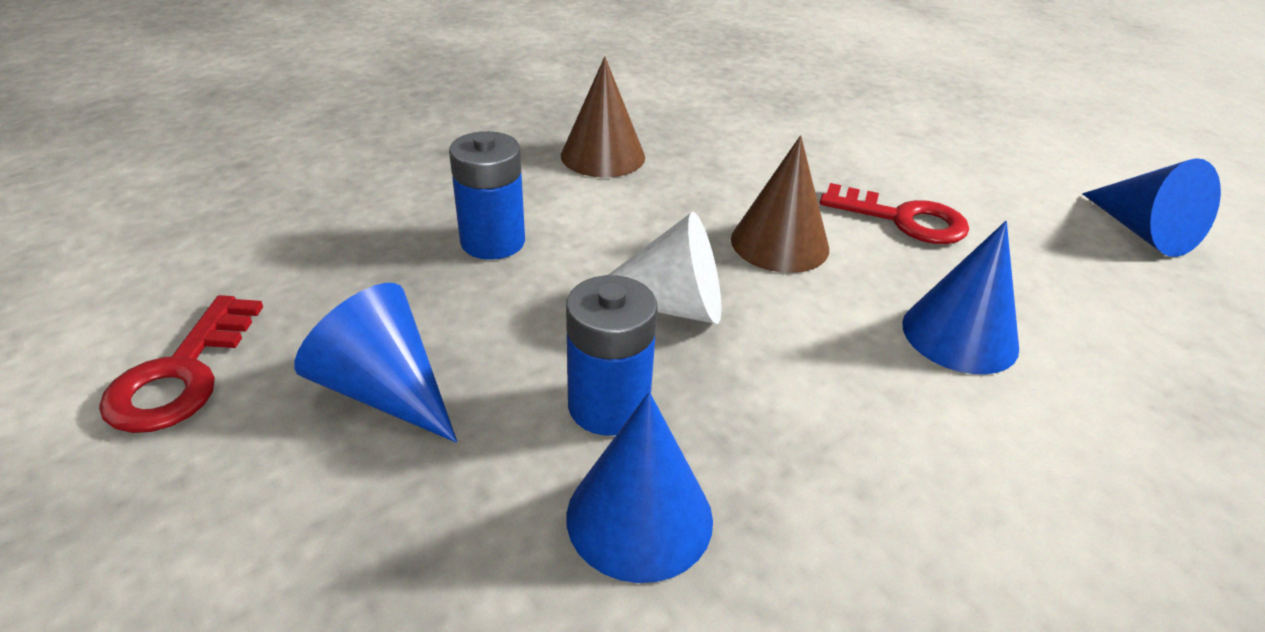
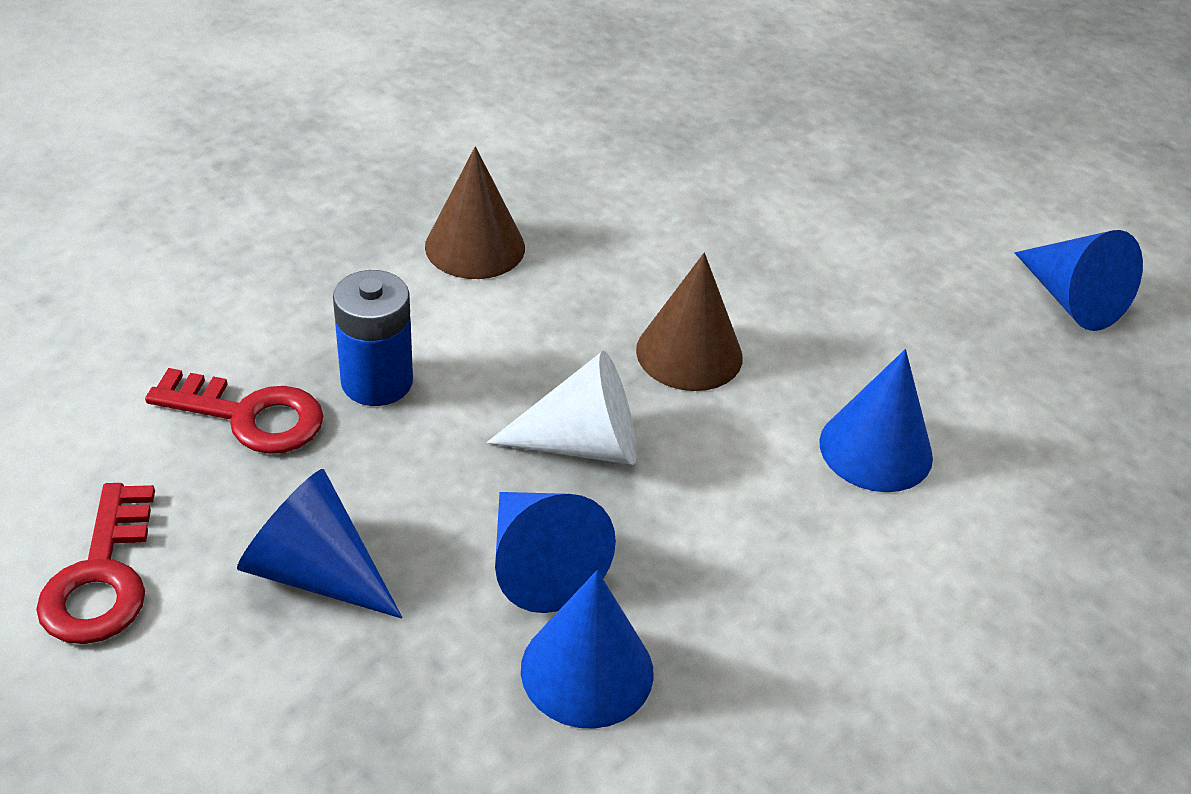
camera: 10 degrees left, 5 degrees up
blue battery [566,275,658,435] -> blue cone [495,492,616,613]
red key [820,183,969,244] -> red key moved to [145,368,323,454]

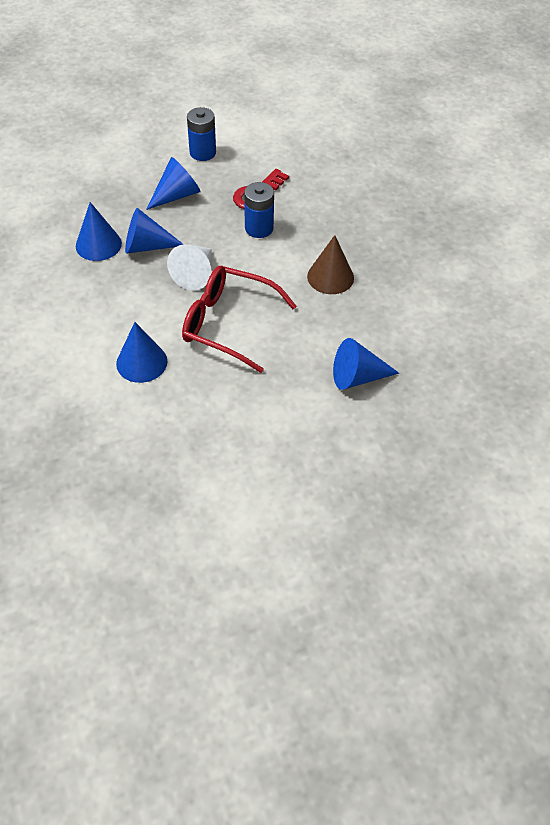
camera: 115 degrees right, 10 degrees up
red key [36,483,155,644] -> blue battery [187,107,216,161]
brown cone [636,253,743,391] -> red glasses [182,266,297,373]
blue cone [1015,230,1143,331] -> blue cone moved to [333,338,399,390]

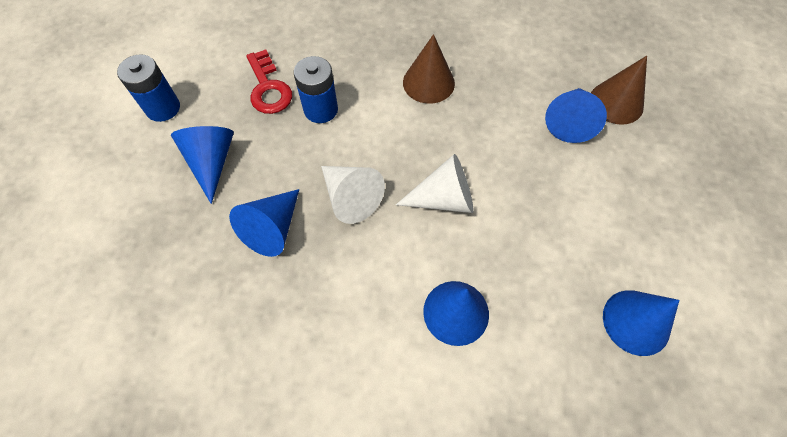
camera: 60 degrees left, 10 degrees up
blue cone [76,202,122,261] -> blue cone moved to [603,290,679,356]
red glasses [182,266,297,373] -> white cone [396,154,474,213]
none -> brown cone [591,56,647,125]

